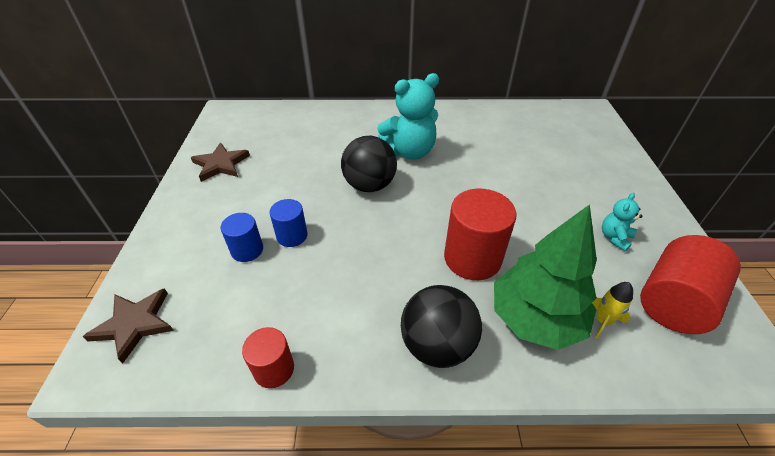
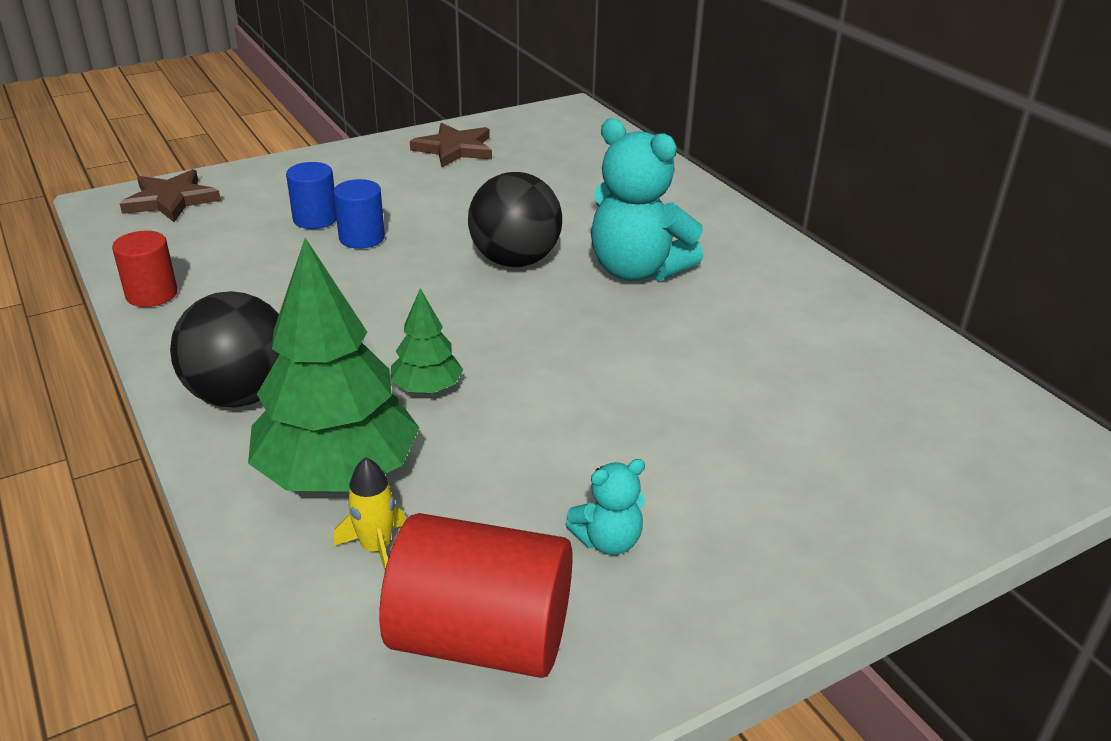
camera: 60 degrees right, 10 degrees down
red cylinder [444,189,516,280] -> green tree [390,289,463,394]
turquoise teddy bear [602,193,643,252] -> turquoise teddy bear turned 150 degrees clockwise [565,459,645,555]

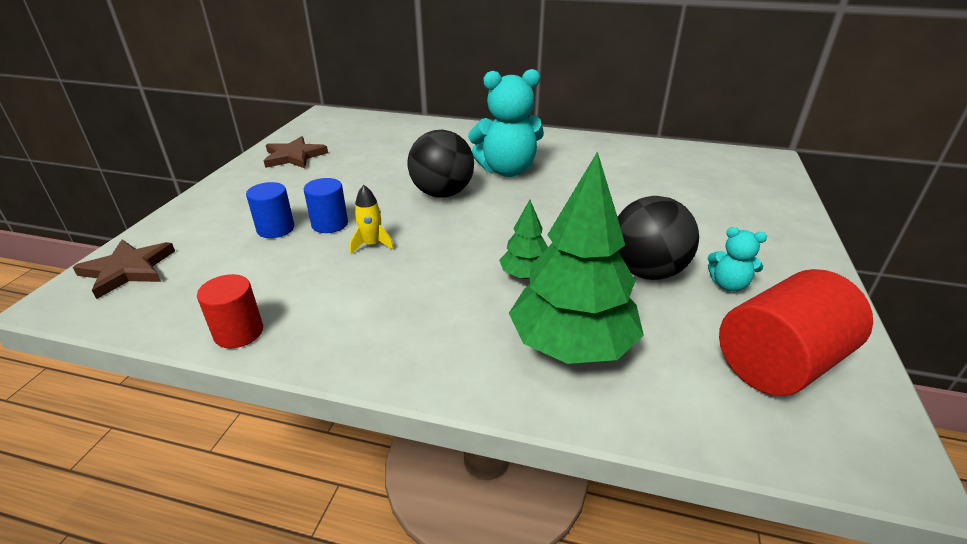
camera: 45 degrees left, 0 degrees up
black ball [170,291,280,407] -> black ball moved to [618,196,699,280]
yellow rocket [334,457,406,570] -> yellow rocket moved to [350,185,394,254]
turquoise teddy bear [565,459,645,555] -> turquoise teddy bear turned 90 degrees clockwise [707,227,767,292]

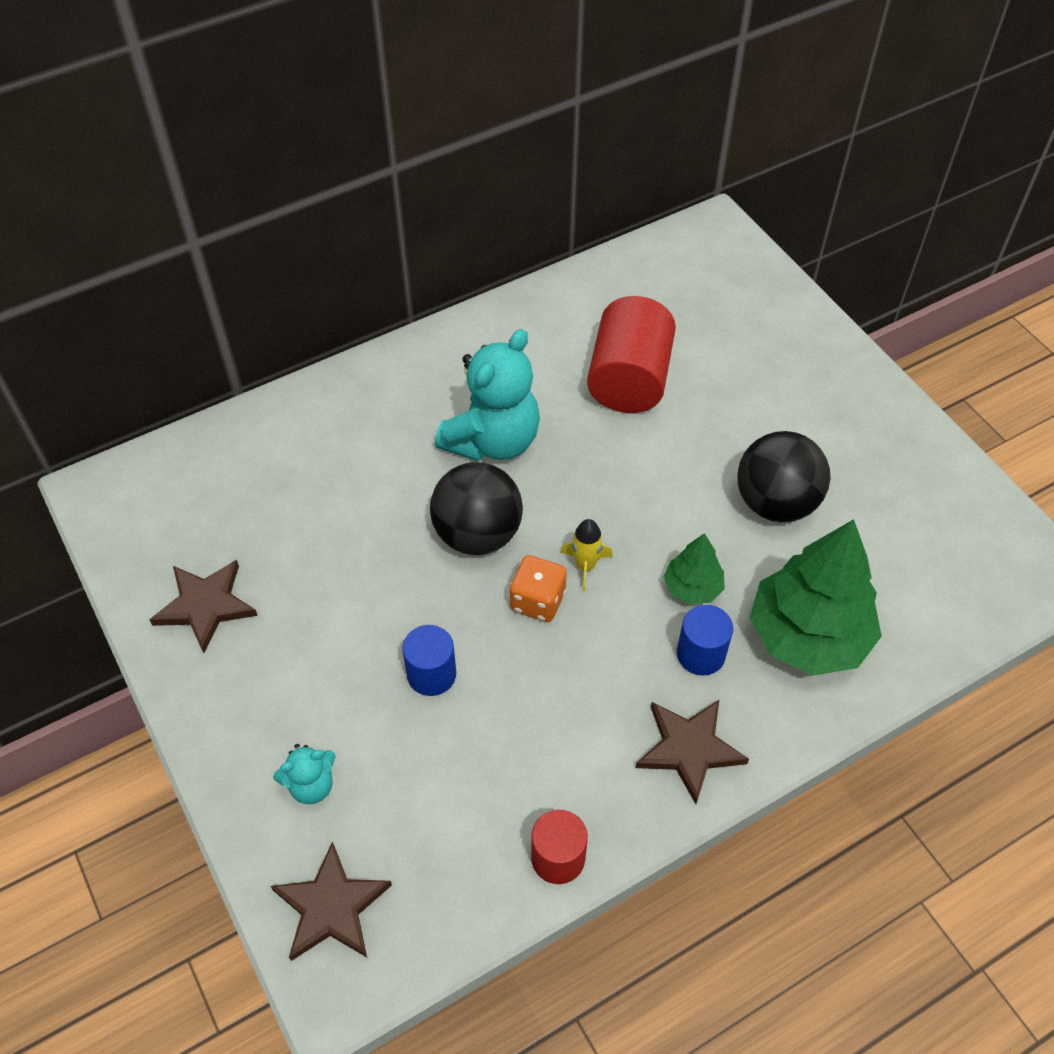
camera: 45 degrees left, 20 degrees up
blue cylinder [246,182,294,238] -> blue cylinder moved to [677,605,733,676]
yellow rocket [350,185,394,254] -> yellow rocket moved to [561,519,613,592]
turquoise teddy bear [707,227,767,292] -> turquoise teddy bear moved to [273,744,336,804]
red cylinder [719,269,873,396] -> red cylinder moved to [587,296,676,413]
none -> orange dice [510,555,567,622]
none -> brown star [636,700,749,804]

